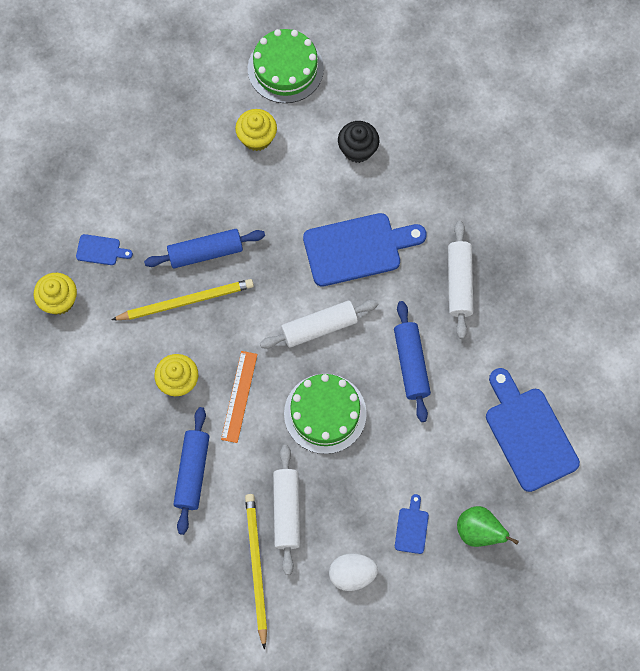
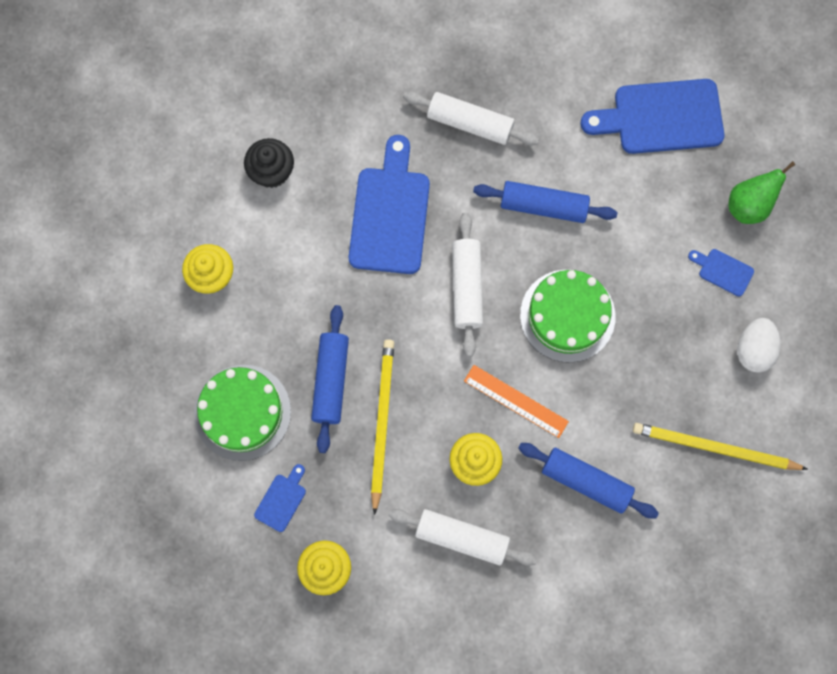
camera: 70 degrees left, 5 degrees up
green cake [248,29,324,103] -> green cake moved to [194,365,291,461]
white rolling pin [273,445,300,575] -> white rolling pin moved to [388,509,537,566]

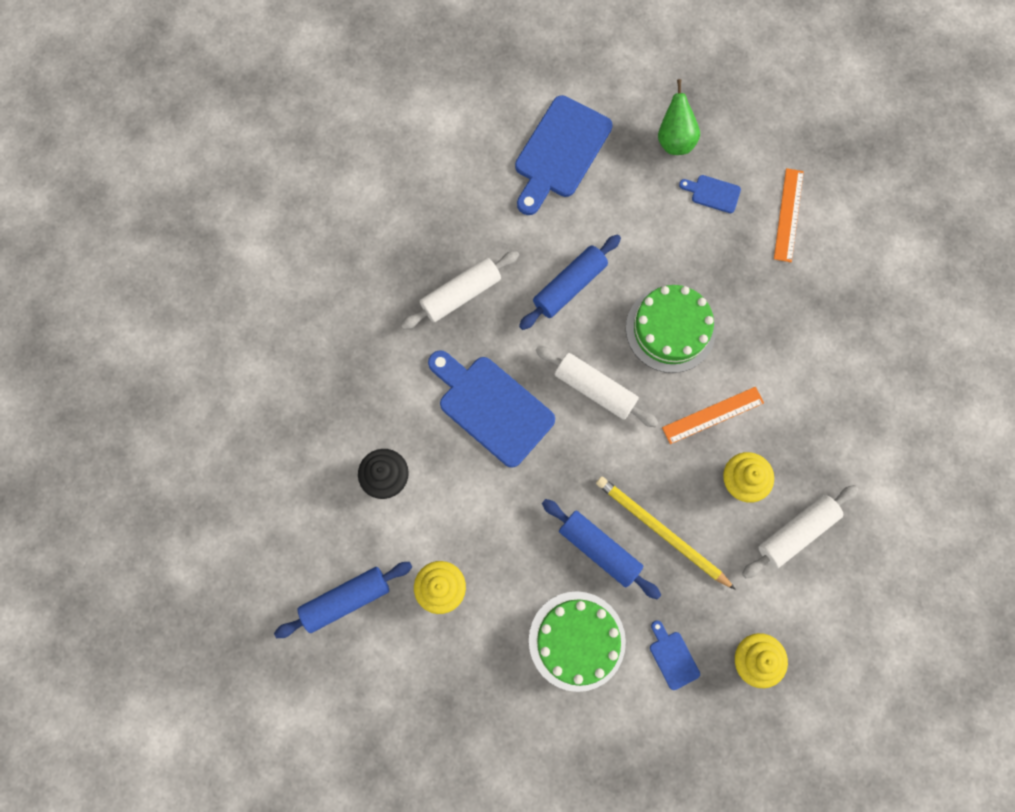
camera: 55 degrees left, 0 degrees up
blue rolling pin [518,443,659,518] -> blue rolling pin moved to [274,562,412,638]
yellow pencil [633,423,808,470] -> none
blue cutting board [688,249,754,297] -> blue cutting board turned 45 degrees clockwise [679,175,741,213]
white egg [737,318,781,373] -> orange ruler [774,168,804,262]

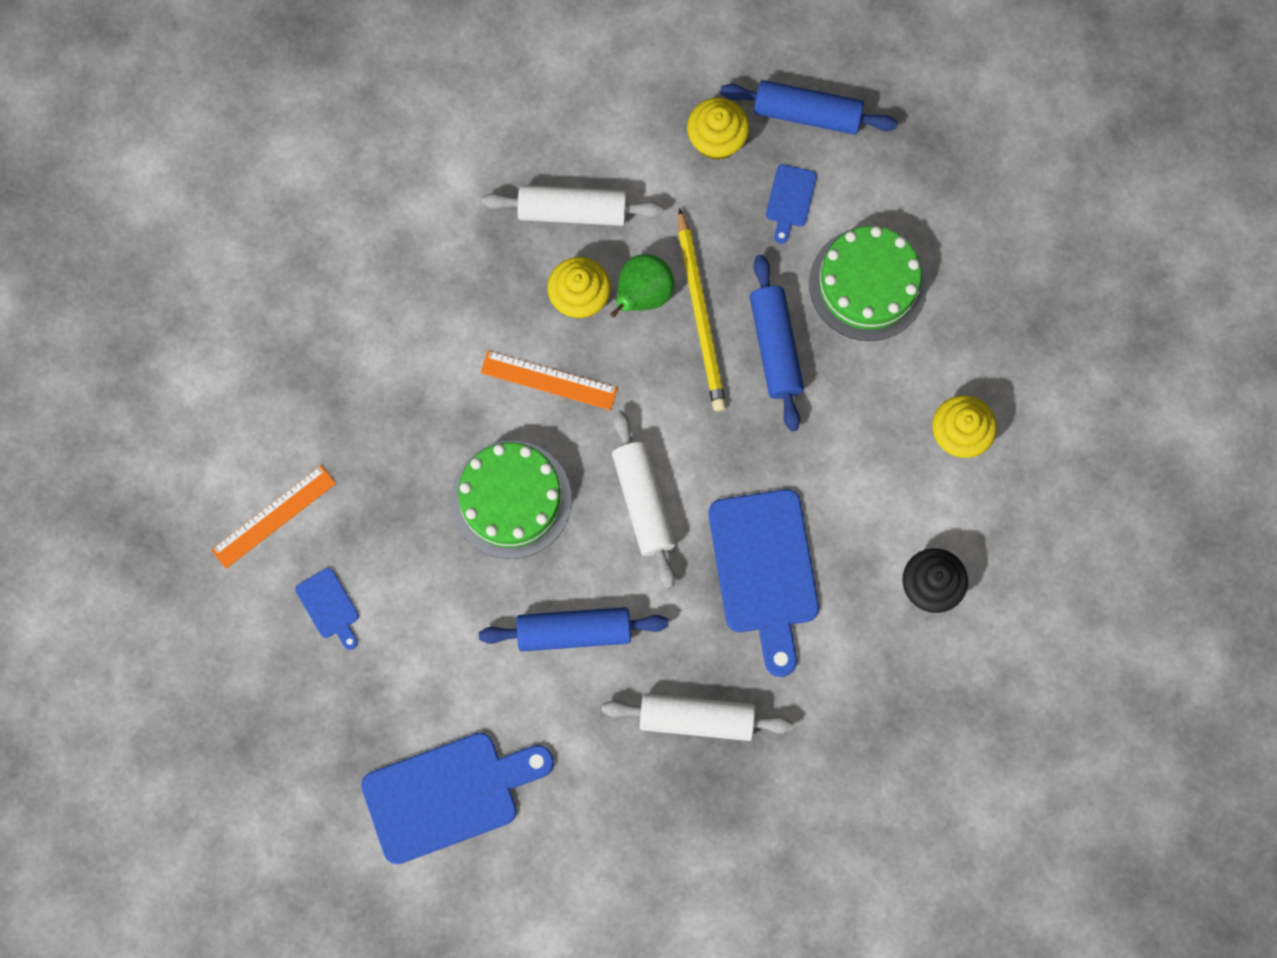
camera: 140 degrees left, 0 degrees up
blue rolling pin [274,562,412,638] -> blue rolling pin moved to [720,80,898,135]
green pear [658,79,700,155] -> green pear moved to [610,254,674,318]

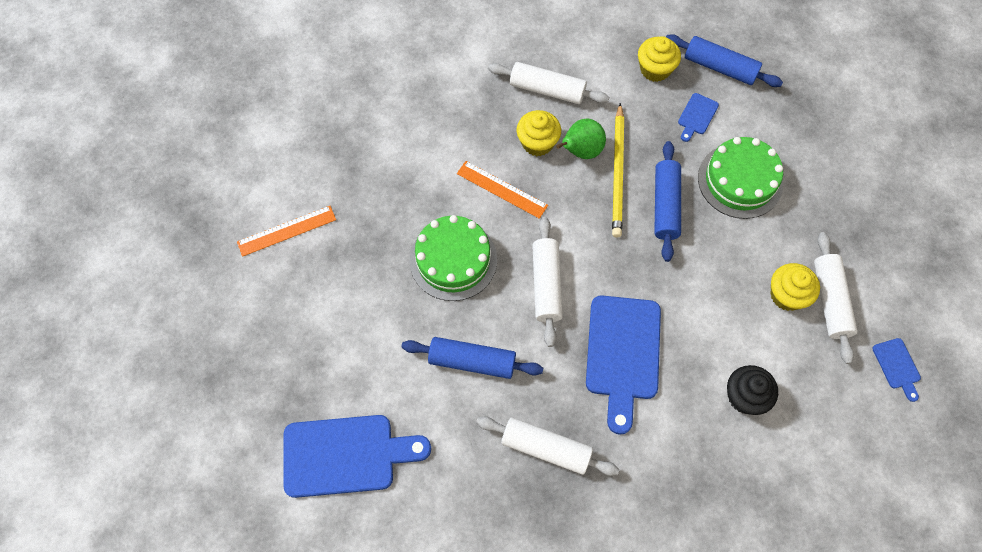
camera: 15 degrees right, 10 degrees down
blue cutting board [295,568,359,650] -> blue cutting board moved to [872,338,921,402]
none -> white rolling pin [814,232,858,364]

